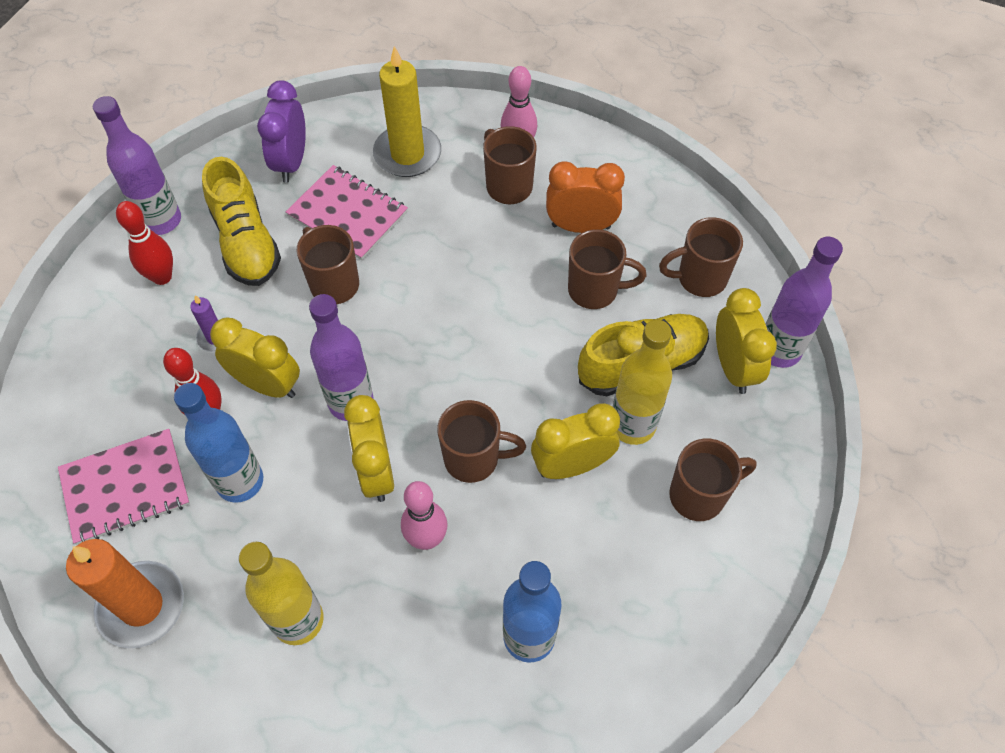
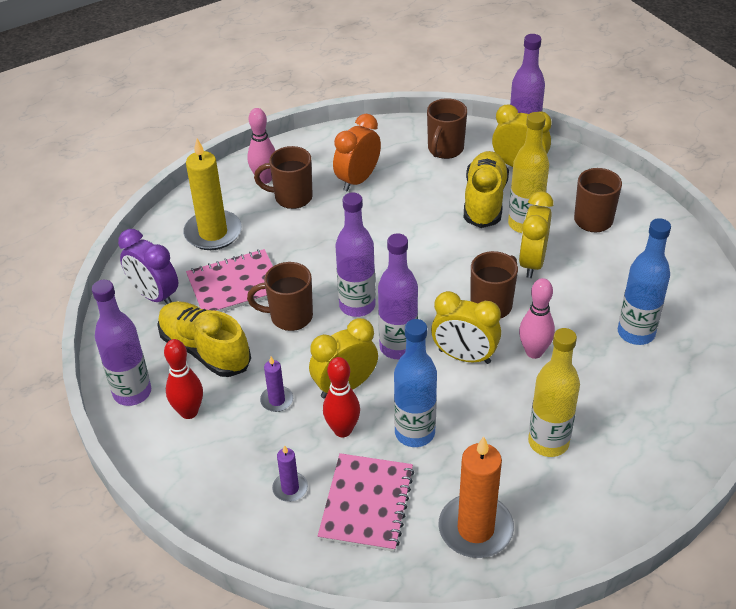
camera: 55 degrees left, 15 degrees down
yellow shoe [202,157,281,286] -> yellow shoe turned 150 degrees counterclockwise [157,301,251,377]
brown mug [568,229,647,309] -> none
none -> purple candle [272,445,308,502]
none -> purple bottle [335,192,376,317]

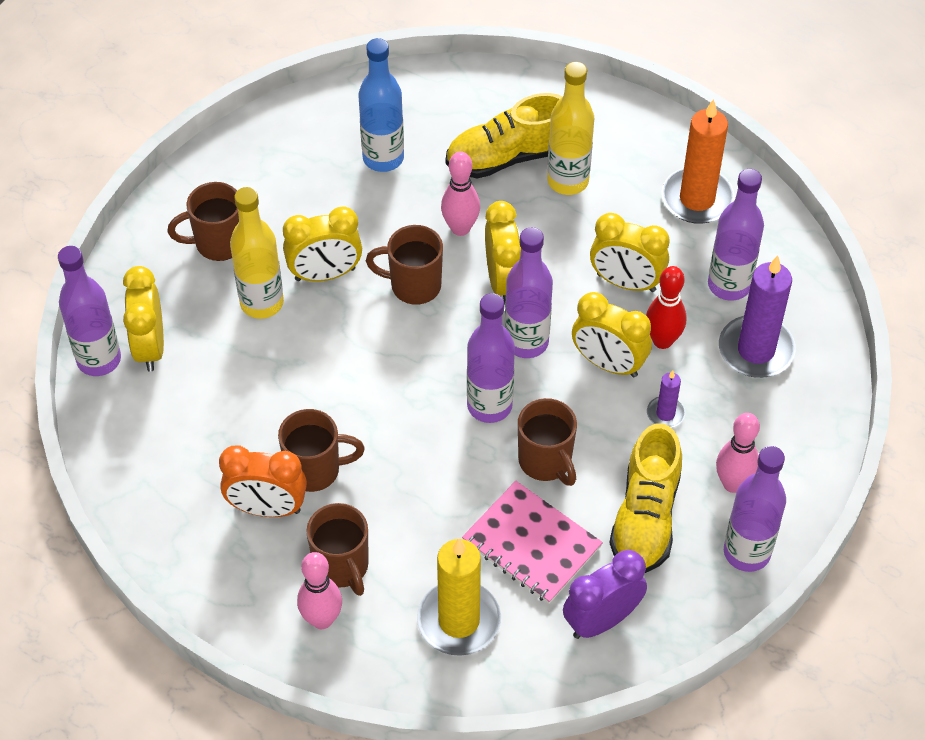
camera: 120 degrees left, 10 degrees up
purple clock [118,229,178,304] -> purple clock turned 135 degrees counterclockwise [563,550,647,639]
red bowling pin [164,339,203,419] -> pink bowling pin [716,413,760,493]
purple candle [272,445,308,502] -> purple candle [719,255,796,378], size x2.03
pink notebook [318,453,414,552] -> purple bottle [708,169,764,301]
blue bottle [394,319,437,447] -> yellow clock [590,213,670,292]
brown mug [427,98,467,159] -> brown mug moved to [278,409,365,492]
yellow shoe [464,151,509,228] -> yellow shoe moved to [446,93,563,179]

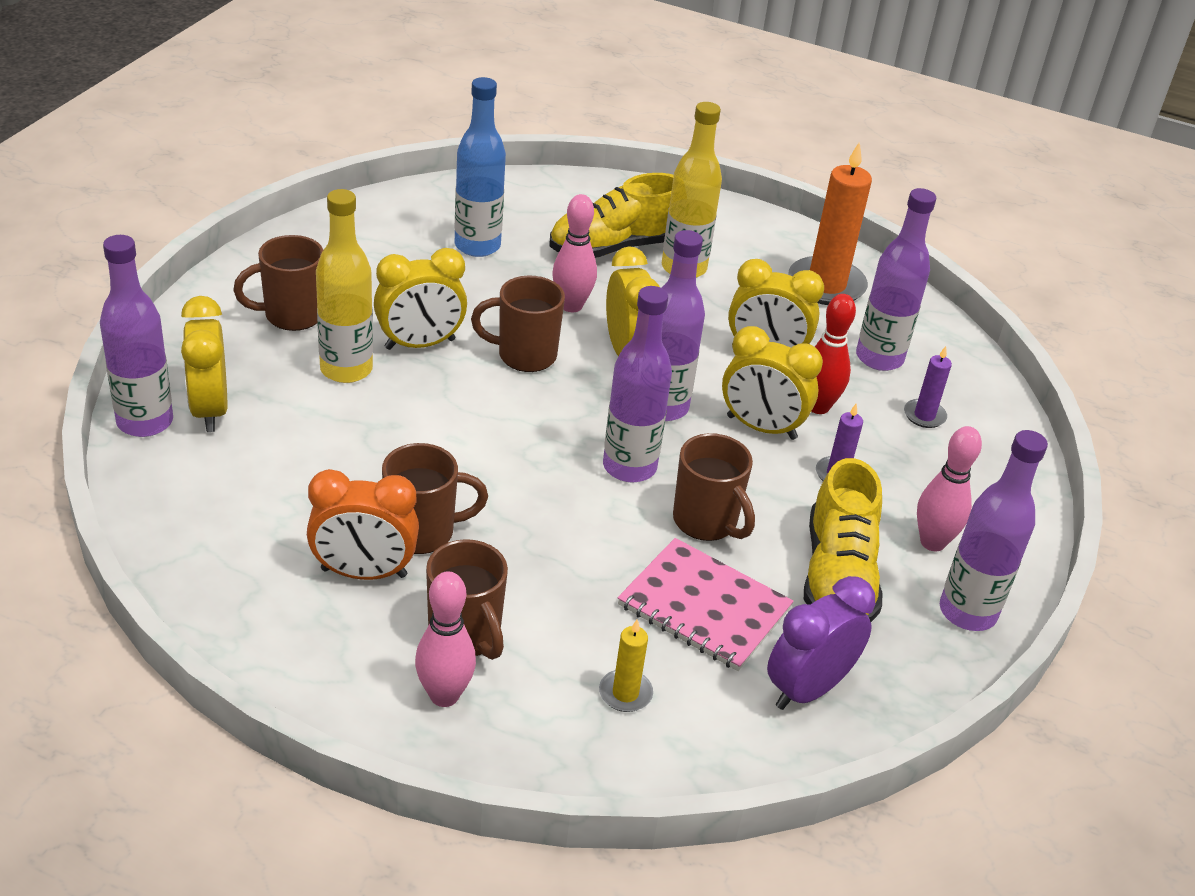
camera: 10 degrees left, 15 degrees down
yellow candle [417,538,501,656] -> yellow candle [599,619,653,712], size x0.49
purple candle [719,255,796,378] -> purple candle [904,346,952,428], size x0.49

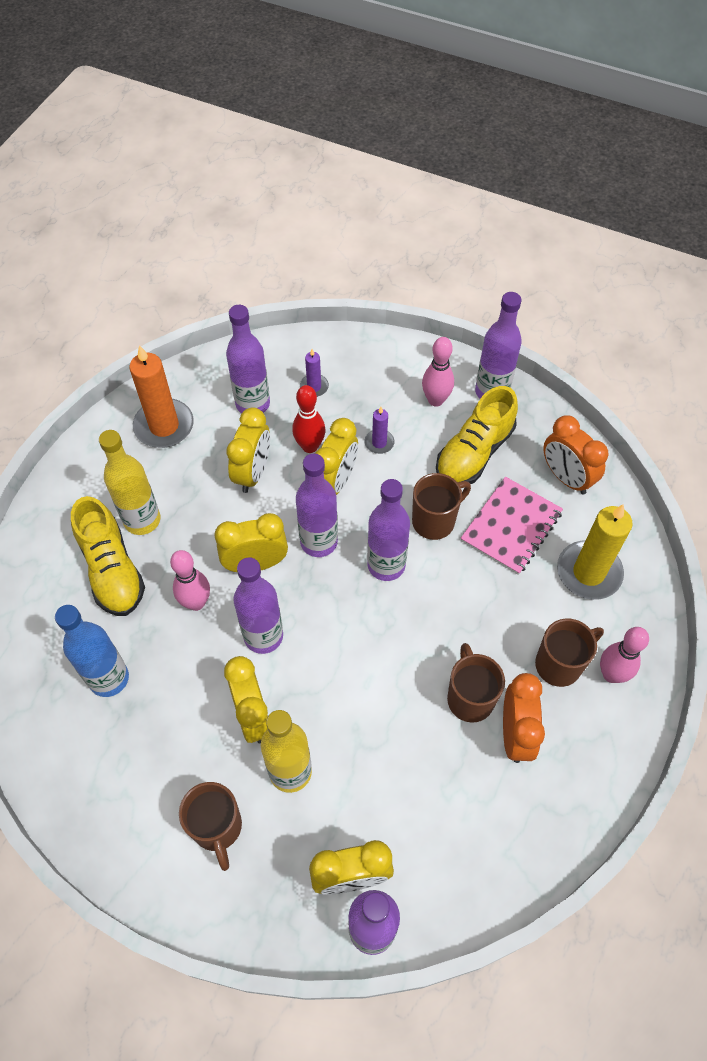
camera: 85 degrees left, 20 degrees up
brown mug [471,276,565,372] -> purple bottle [234,557,283,654]
yellow candle [599,619,653,712] -> yellow candle [557,504,633,600], size x2.03
purple clock [767,576,875,710] -> orange clock [543,415,608,495]
yellow shoe [804,458,882,622] -> yellow shoe turned 120 degrees clockwise [436,386,518,484]

